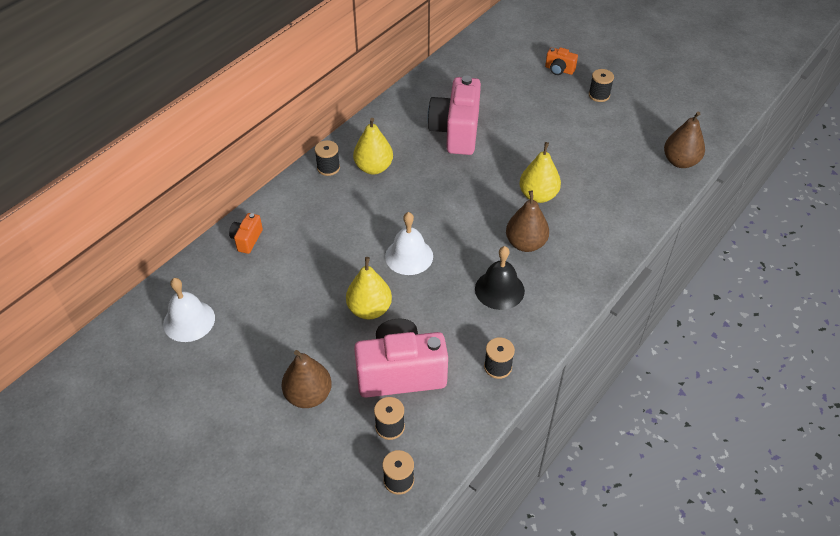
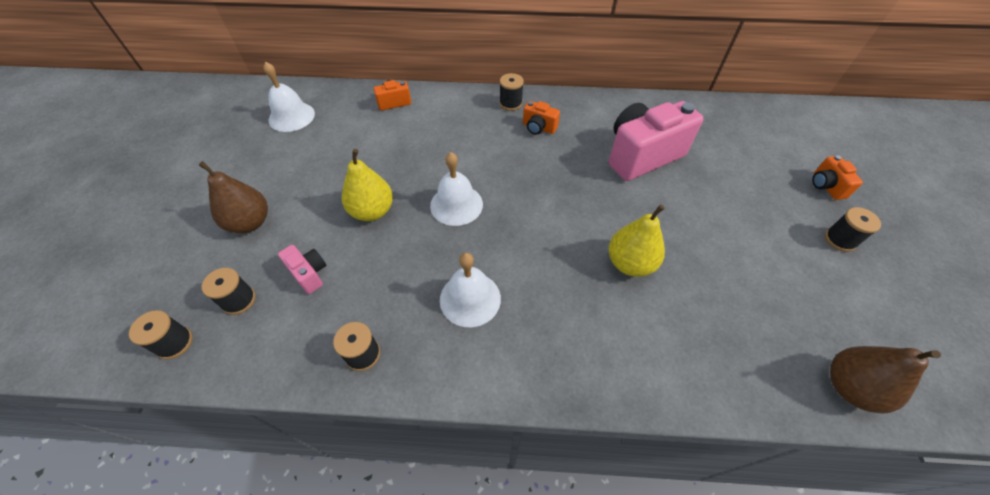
camera: 55 degrees right, 5 degrees up
yellow pear [353,118,393,174] -> orange camera [523,101,560,135]
pink camera [354,319,448,398] -> pink camera [278,245,326,294], size x0.46
black bell [475,246,525,310] -> white bell [440,253,501,327]
brown pear [506,190,549,252] -> none

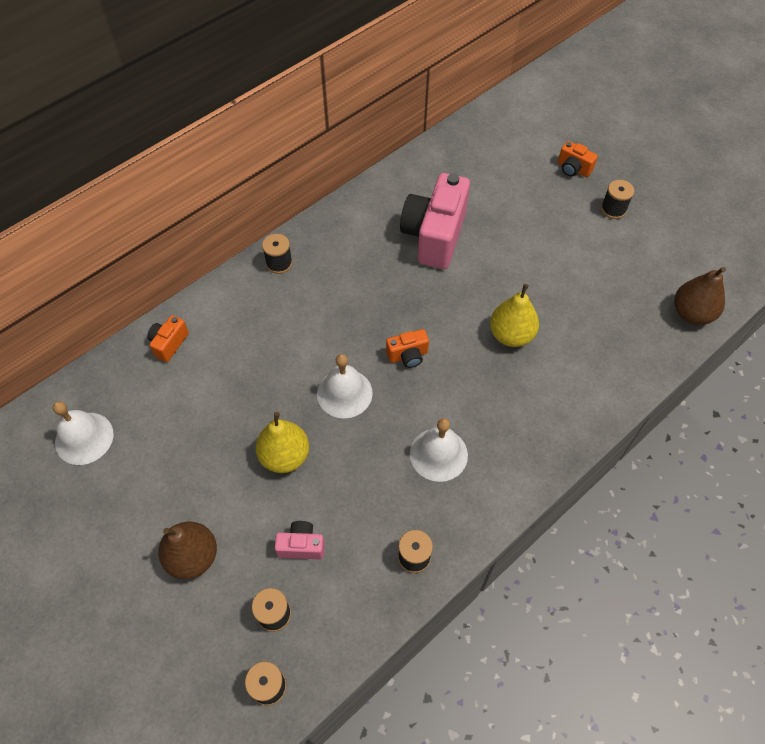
camera: 45 degrees left, 5 degrees up
orange camera [523,101,560,135] -> orange camera moved to [386,329,429,368]

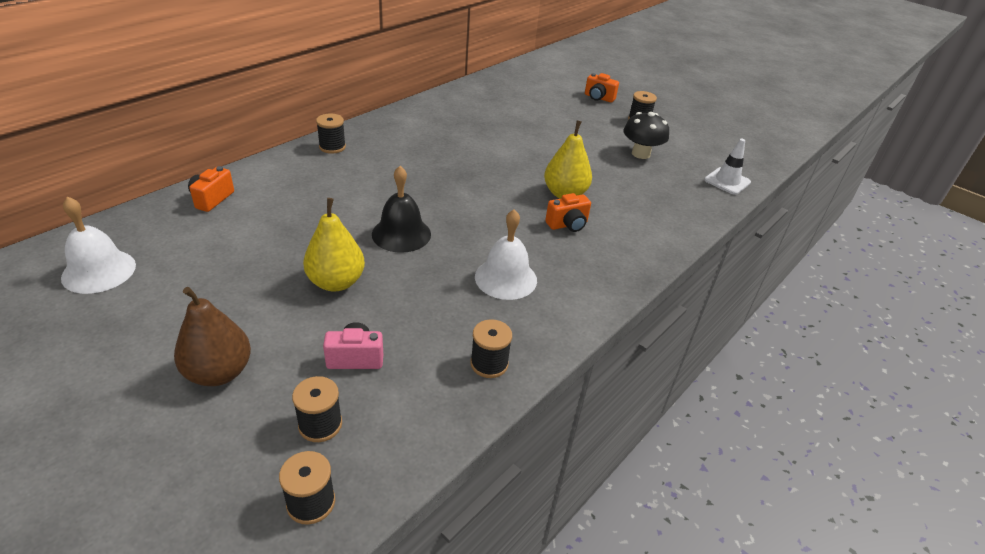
camera: 10 degrees left, 20 degrees down
white bell [317,354,373,418] -> black bell [372,166,431,253]
orange camera [386,329,429,368] -> orange camera moved to [545,193,591,232]
pink camera [400,173,470,269] -> none
brown pear [674,267,726,325] -> white traffic cone [704,139,751,195]
none -> black mushroom [623,112,669,159]

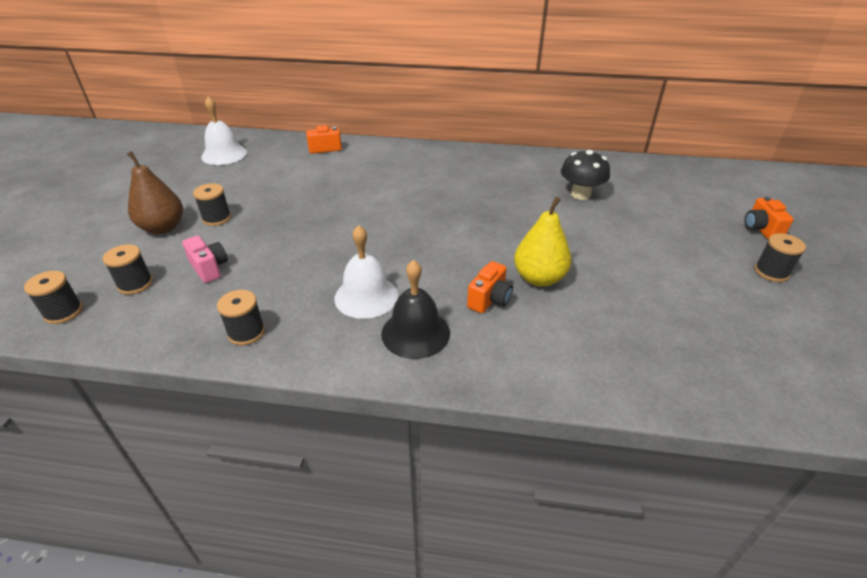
camera: 60 degrees right, 0 degrees up
yellow pear [303,198,365,292] -> none
black spool [316,113,346,154] -> black spool moved to [193,183,231,226]
black bell [372,166,431,253] -> black bell moved to [381,260,450,359]
orange camera [545,193,591,232] -> orange camera turned 90 degrees counterclockwise [467,261,513,313]
black mushroom [623,112,669,159] -> black mushroom moved to [561,150,610,200]
white traffic cone [704,139,751,195] -> none

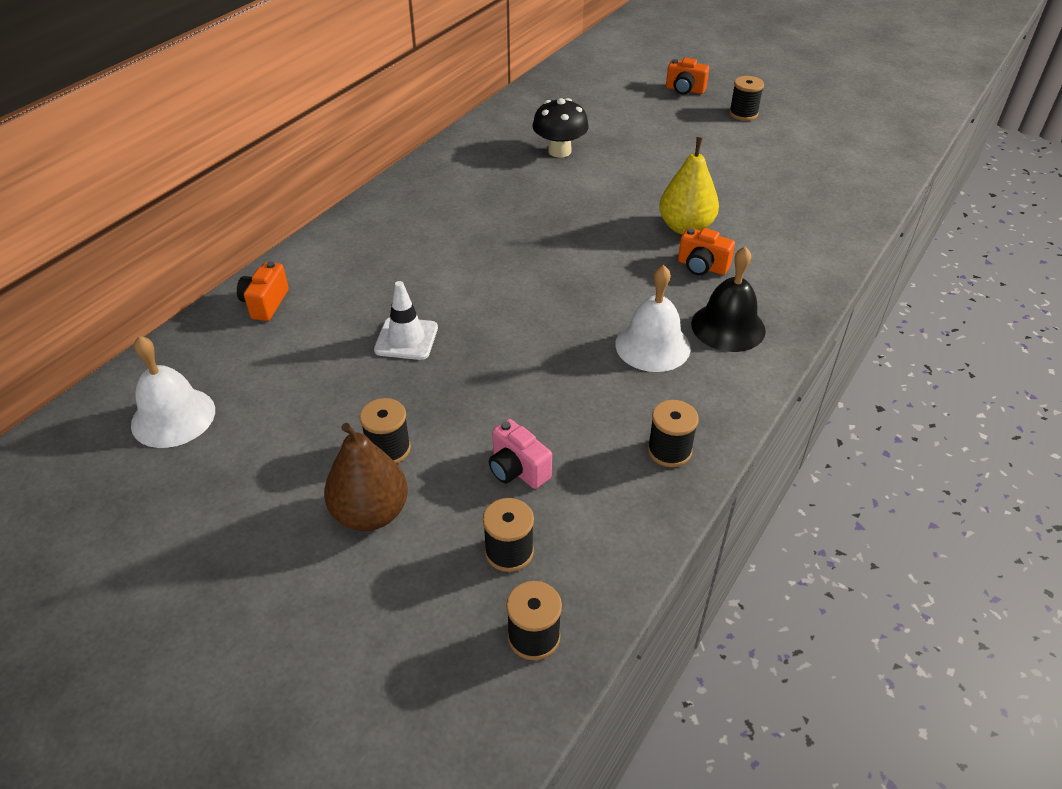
camera: 65 degrees left, 5 degrees up
pink camera [182,236,228,283] -> pink camera turned 120 degrees counterclockwise [489,419,552,489]
orange camera [467,261,513,313] -> orange camera turned 150 degrees clockwise [678,228,735,275]
none -> white traffic cone [374,281,438,360]

